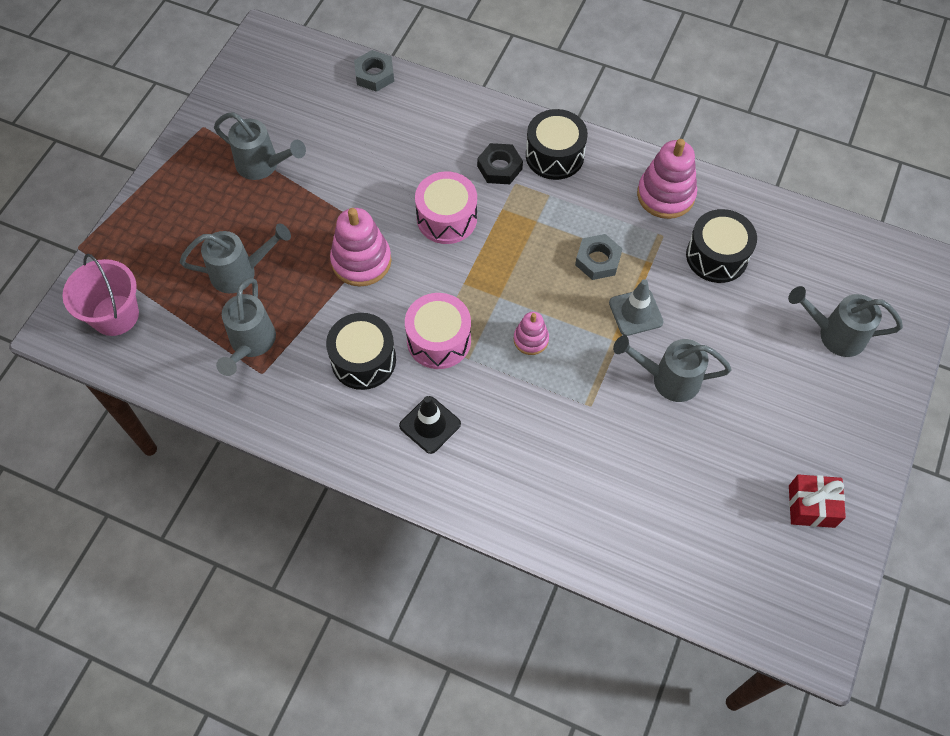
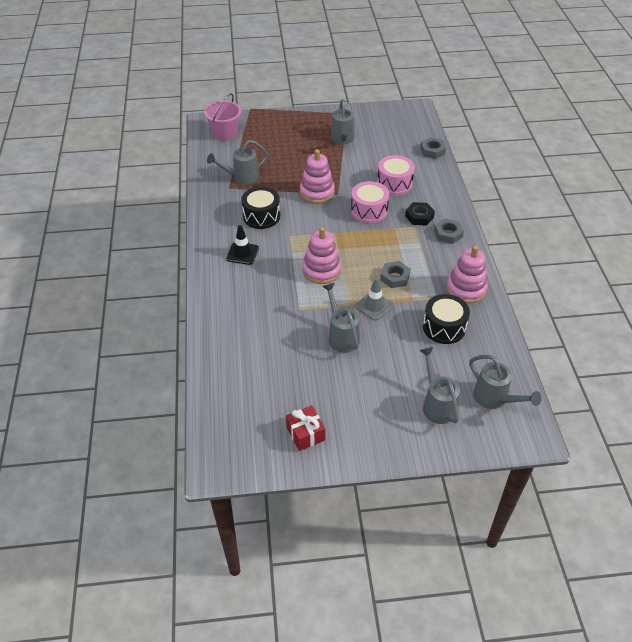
camera: 60 degrees right, 15 degrees down
grey watering can [180,223,291,293] -> grey watering can moved to [469,355,542,409]
pink drum [405,293,471,369] -> pink drum moved to [377,155,415,195]
pink stacking toy [514,312,549,355] -> pink stacking toy [302,227,341,284], size x1.77
black drum [526,109,588,180] -> grey nut [434,218,464,244]

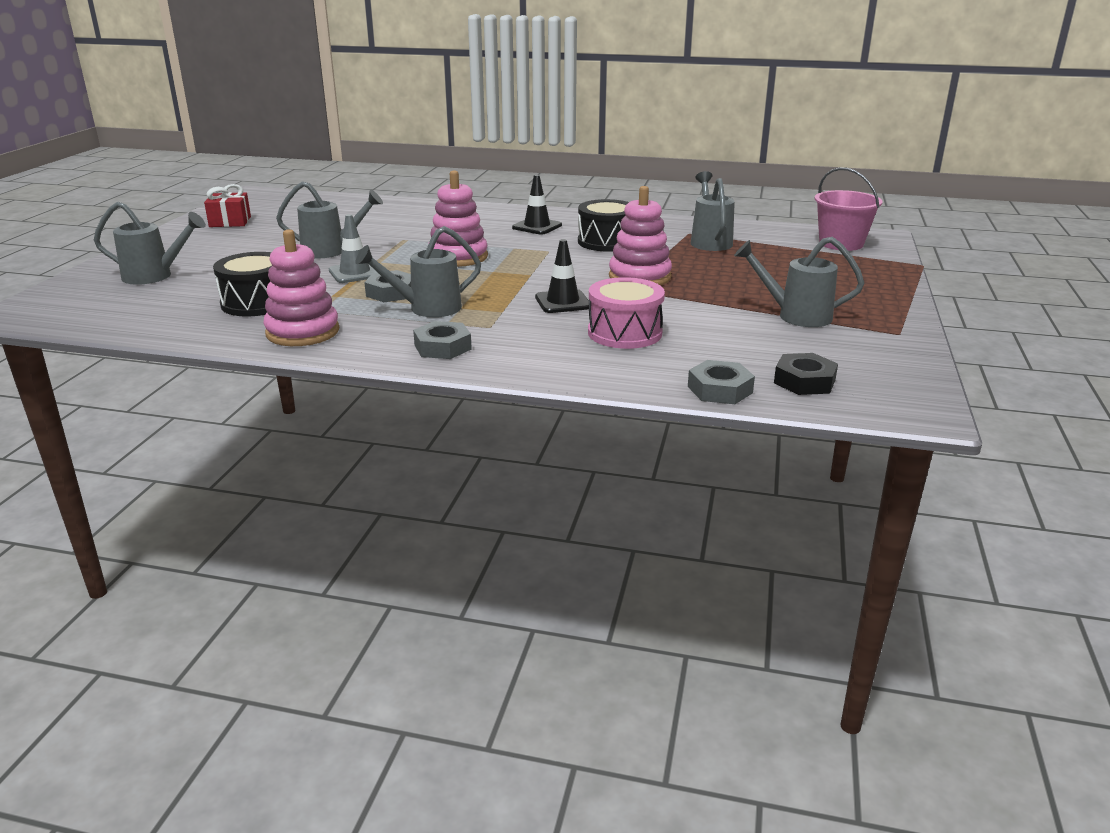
camera: 110 degrees right, 20 degrees down
pink drum [351,181,389,223] -> black traffic cone [535,239,589,313]
black nut [405,202,435,226] -> black nut moved to [774,353,838,395]
grey watering can [469,355,542,409] -> grey watering can moved to [355,226,481,317]

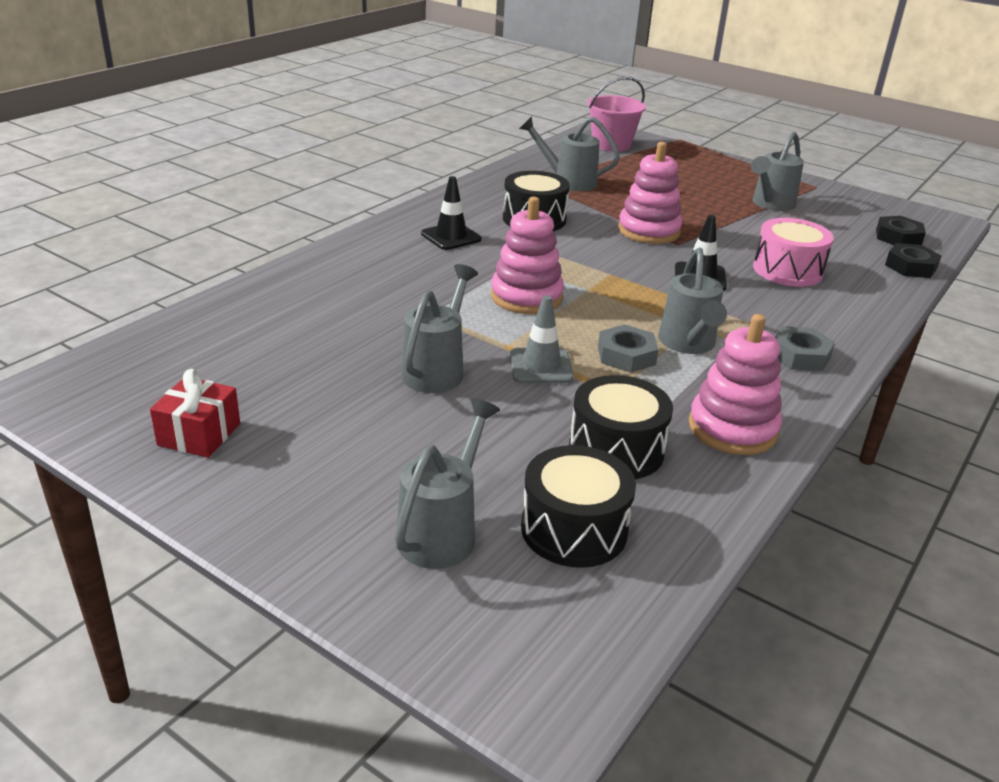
camera: 70 degrees left, 5 degrees up
grey nut [688,360,755,404] -> black nut [885,243,942,278]
none -> black drum [521,445,636,568]

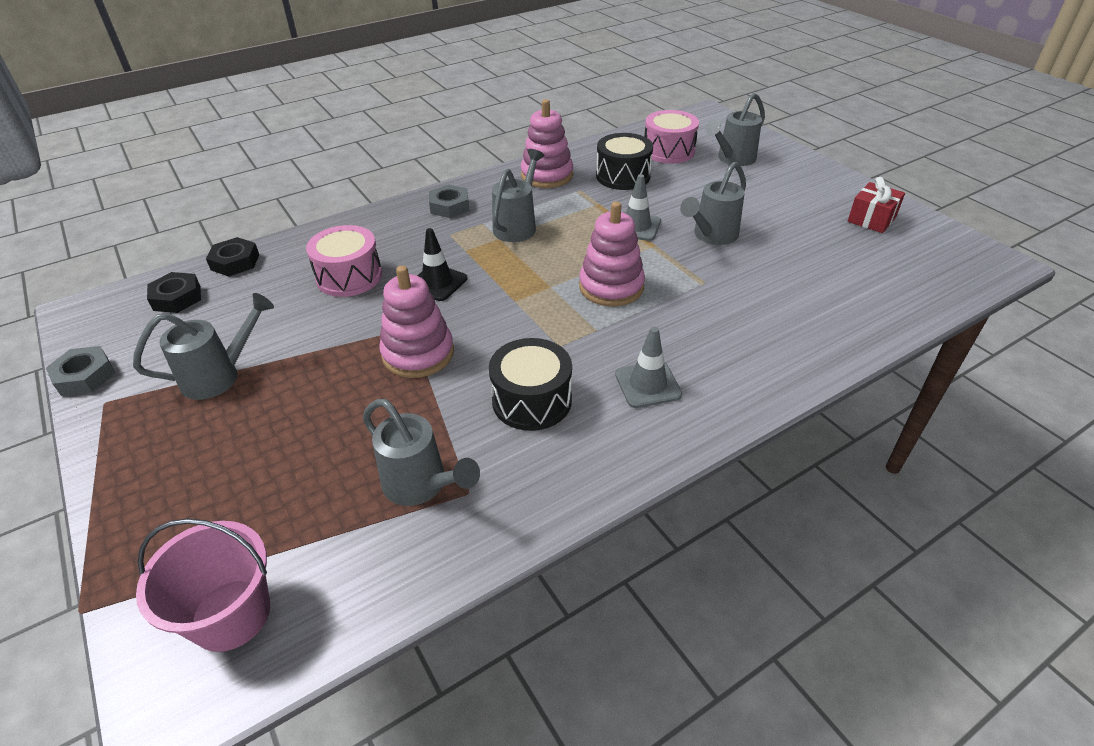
camera: 155 degrees left, 10 degrees up
black traffic cone [421,176,481,250] -> grey traffic cone [615,327,682,408]
black drum [521,445,636,568] -> pink drum [645,110,699,164]
grey nut [598,324,659,373] -> grey nut moved to [46,346,115,396]

